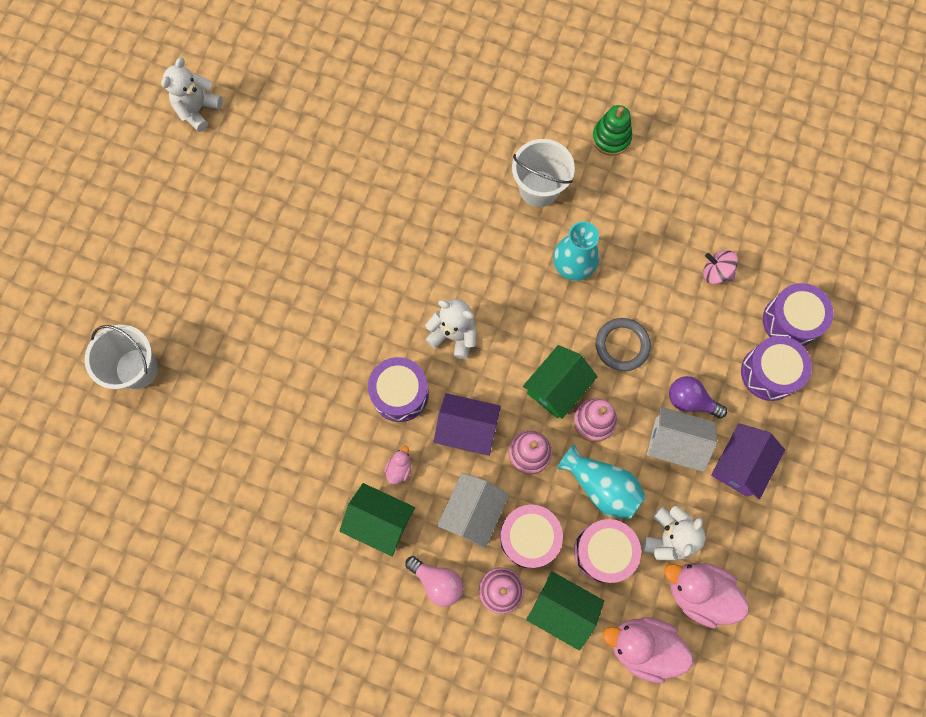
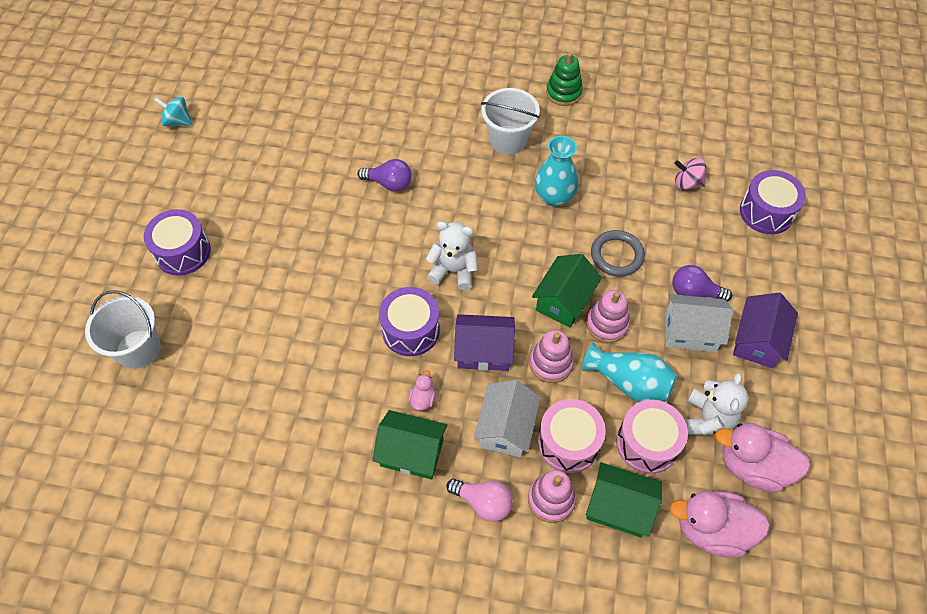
camera: 10 degrees left, 15 degrees down
white teddy bear [161,58,223,132] -> turquoise spinning top [154,97,192,126]
purple drum [741,336,812,401] -> purple drum moved to [144,209,211,275]
none -> purple light bulb [358,159,412,192]

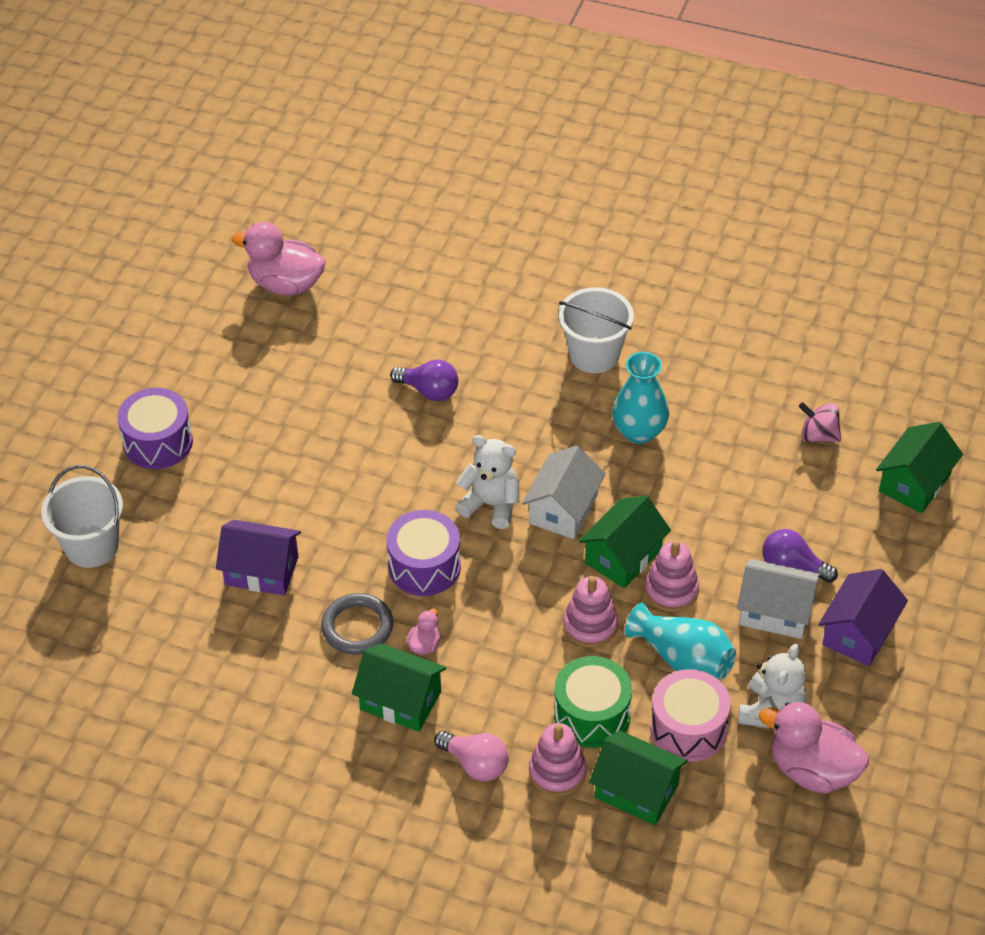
camera: 10 degrees right, 10 degrees down
turquoise spinning top [154,97,192,126] -> none
purple house [454,314,515,371] -> purple house moved to [216,520,301,596]
white house [474,380,541,458] -> white house moved to [522,445,606,539]
pink drum [538,399,606,473] -> green drum [554,656,632,748]
green stacking toy [546,52,583,106] -> none
grey ring [591,230,645,277] -> grey ring moved to [321,593,393,655]
pink duck [670,491,770,558] -> pink duck moved to [232,222,326,295]
purple drum [740,170,806,234] -> green house [876,422,963,513]

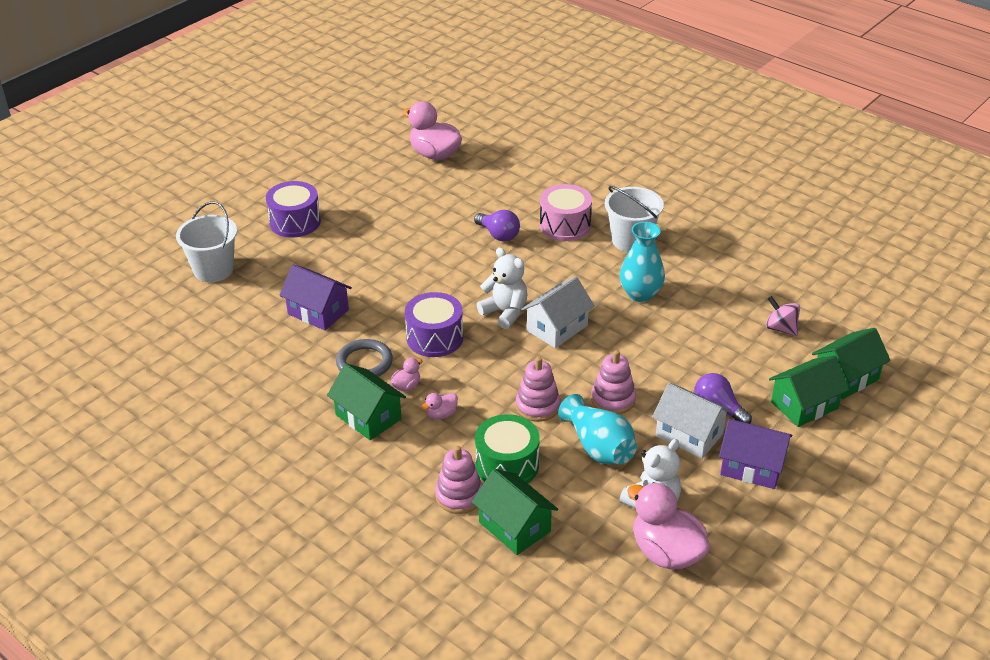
camera: 20 degrees right, 10 degrees down
pink light bulb [434,731,509,781] -> none
green house [578,496,671,588] -> green house moved to [769,355,849,427]
pink drum [650,669,731,762] -> pink drum moved to [540,184,592,241]
purple house [818,569,908,666] -> purple house turned 60 degrees clockwise [719,419,792,489]
none -> pink duck [421,393,458,420]

